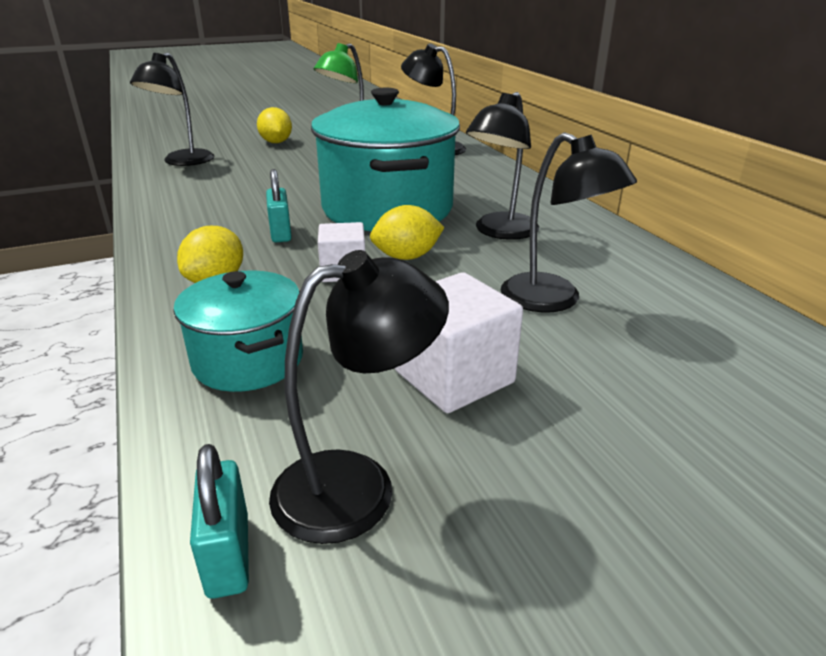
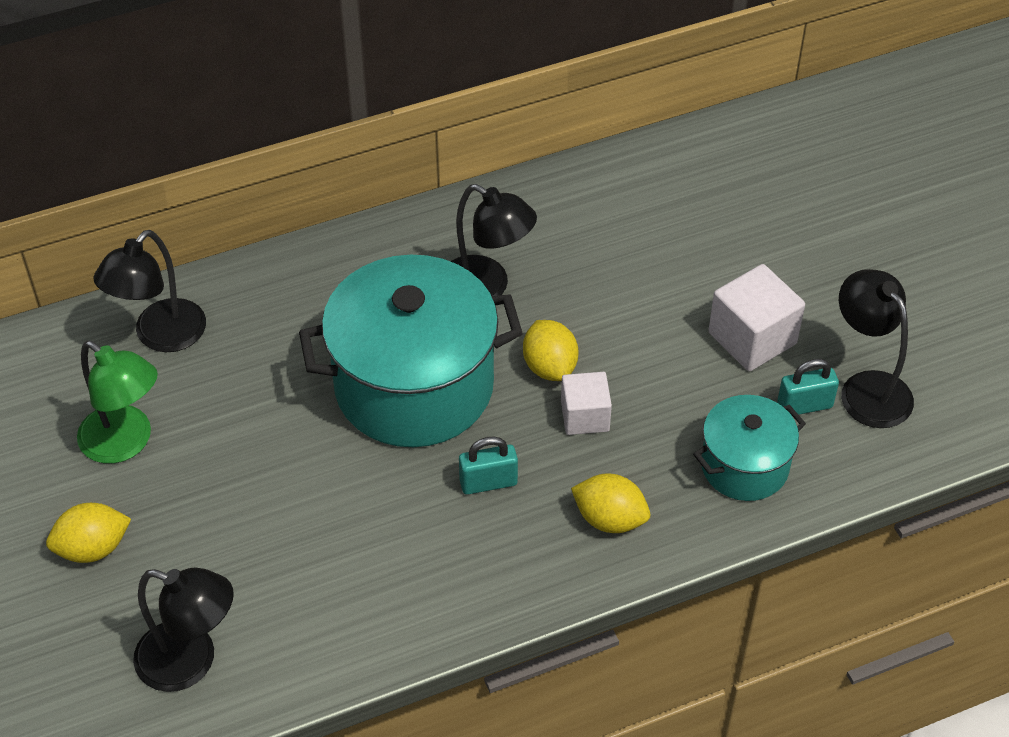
camera: 90 degrees left, 20 degrees up
turquoise padlock [190,444,249,599] -> turquoise padlock moved to [777,359,839,416]
black lamp [501,132,637,313] -> none

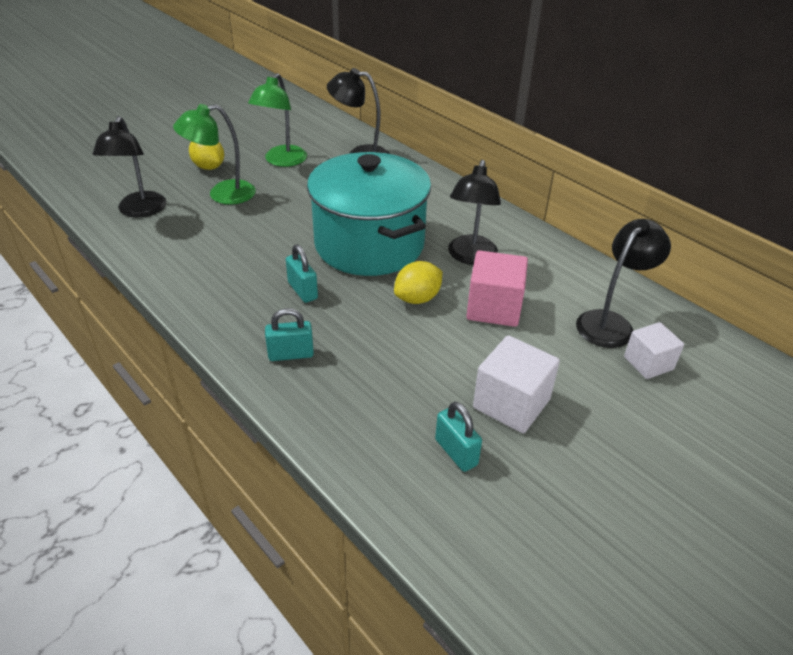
camera: 70 degrees right, 10 degrees down
white cube [561,372,612,435] -> white cube moved to [624,322,684,379]
yellow lemon [571,474,650,533] -> turquoise padlock [265,308,314,361]
turquoise pot [693,395,806,501] -> none
black lamp [839,269,914,428] -> black lamp moved to [576,219,671,348]
none -> green lamp [173,104,256,205]
none -> pink cube [466,250,528,327]

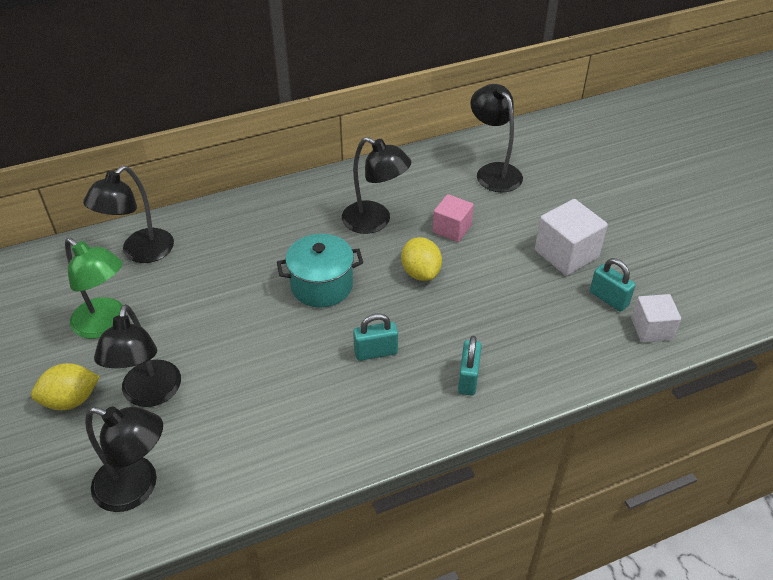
camera: 70 degrees left, 5 degrees up
green lamp [173,104,256,205] -> black lamp [94,304,181,407]
turquoise pot [307,152,431,276] -> turquoise pot [277,234,363,307], size x0.54
turquoise padlock [435,402,482,472] -> turquoise padlock turned 60 degrees clockwise [590,258,636,312]
pink cube [466,250,528,327] -> pink cube [433,194,474,242], size x0.66
white cube [624,322,684,379] -> white cube moved to [631,294,681,343]

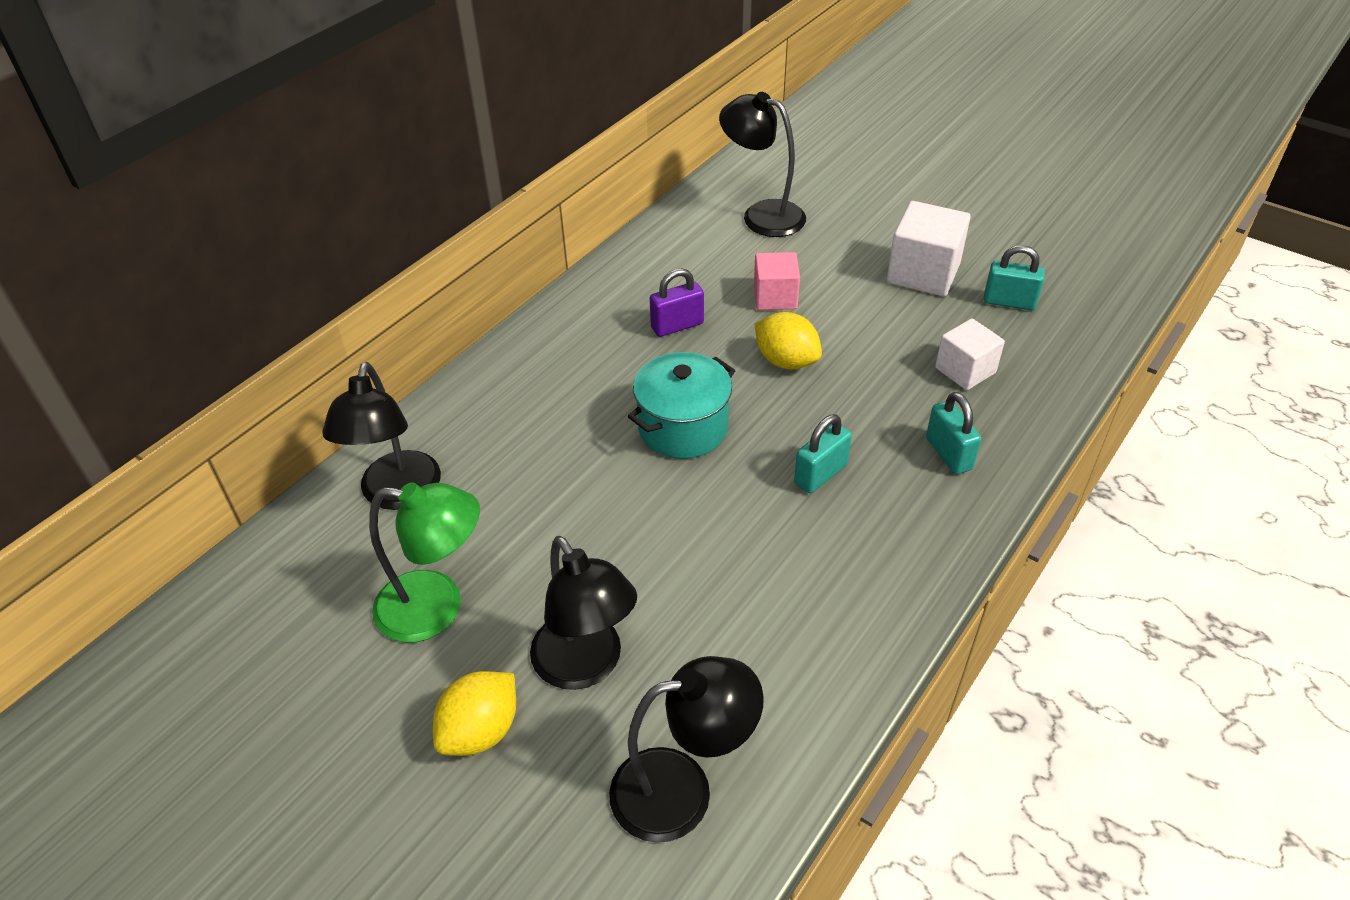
camera: 30 degrees left, 0 degrees up
black lamp [342,137,411,234] -> purple padlock [650,268,704,337]
white cube [631,294,681,343] -> white cube moved to [935,318,1005,390]

